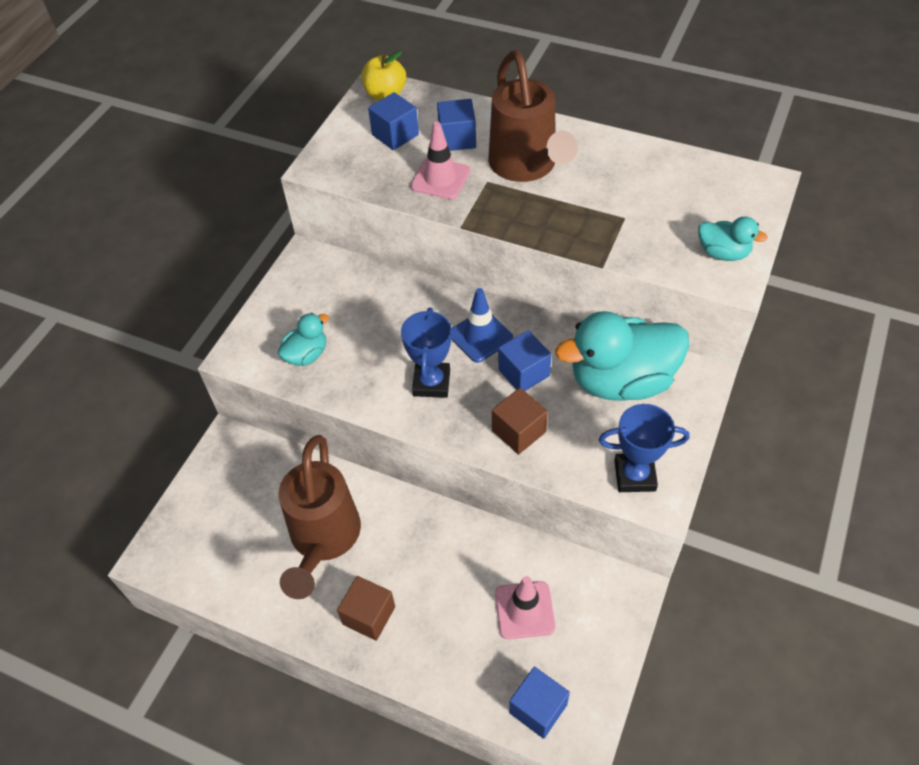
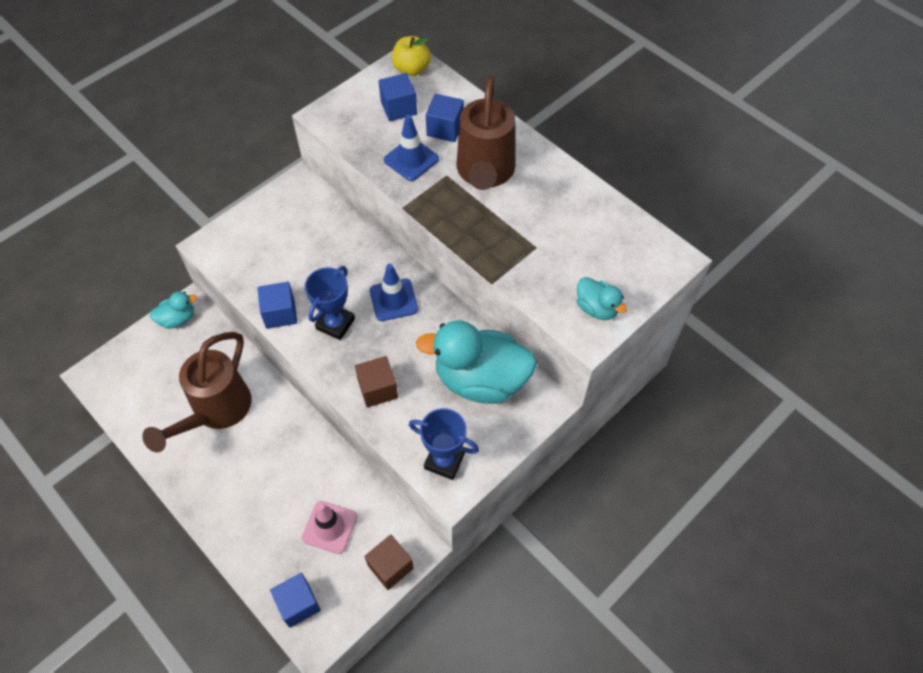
camera: 20 degrees right, 5 degrees up
turquoise duck [278,313,329,366] -> turquoise duck moved to [150,292,197,329]
brown cube [337,576,395,641] -> brown cube moved to [364,535,414,590]
pink traffic cone [411,122,470,199] -> blue traffic cone [384,115,439,181]
blue cube [498,330,551,391] -> blue cube moved to [257,282,297,329]

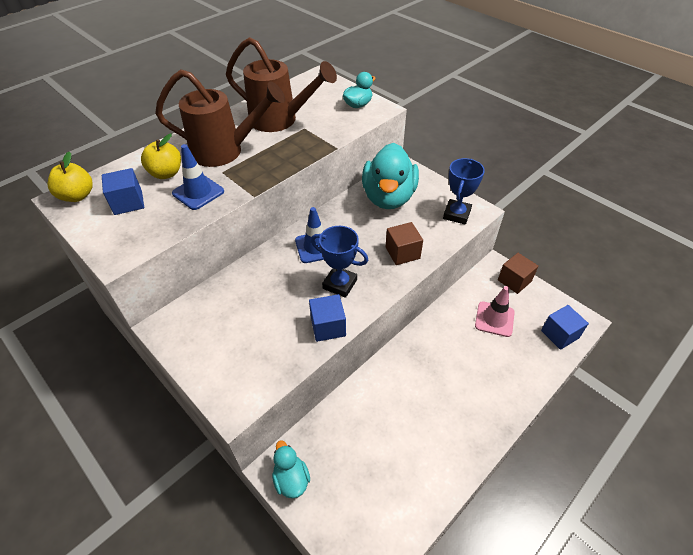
camera: 90 degrees left, 10 degrees down
brown watering can [142,332,252,452] -> brown watering can moved to [226,37,337,132]
blue cube [426,94,464,142] -> yellow apple [141,134,181,179]

